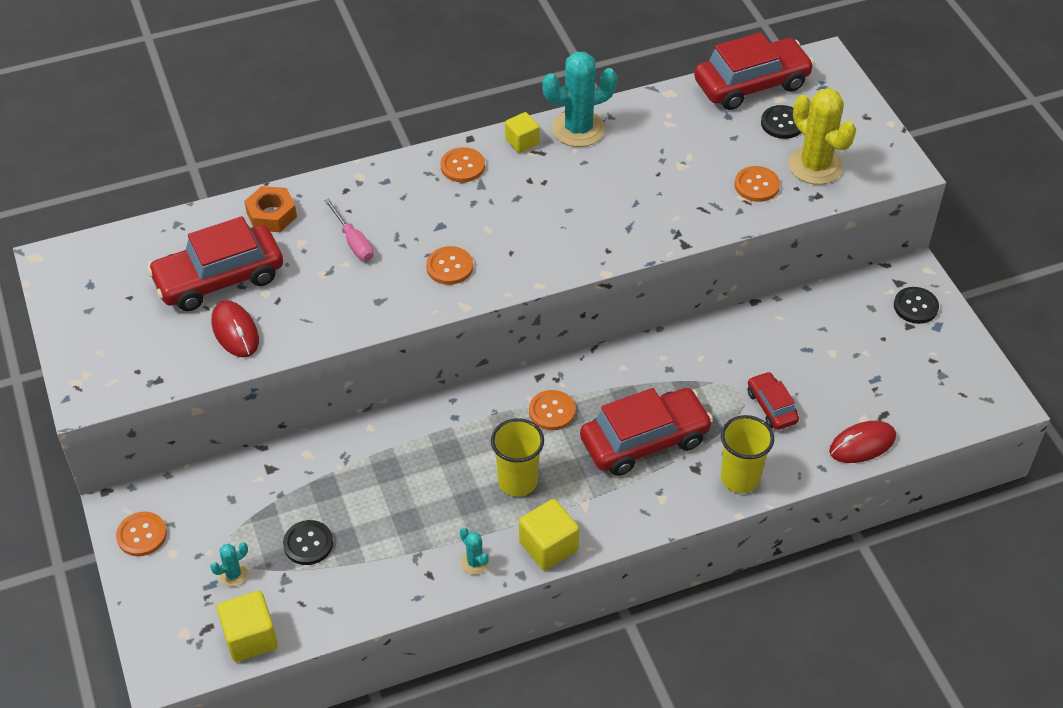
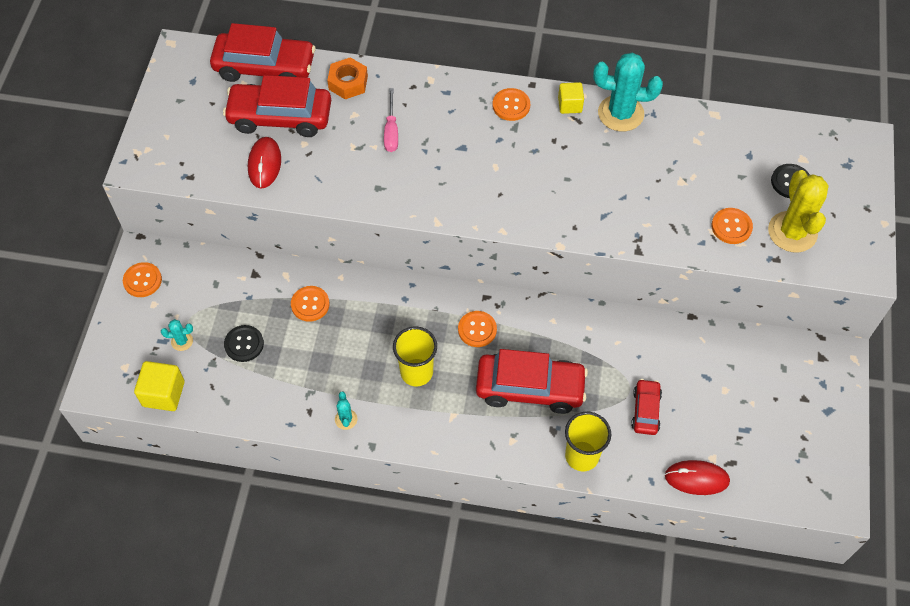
camera: 30 degrees right, 10 degrees up
orange button [426,246,473,285] -> orange button moved to [291,286,330,322]
yellow cube [519,499,579,570] -> none
red car [694,32,814,110] -> red car moved to [210,23,316,82]
black button [894,287,939,324] -> none

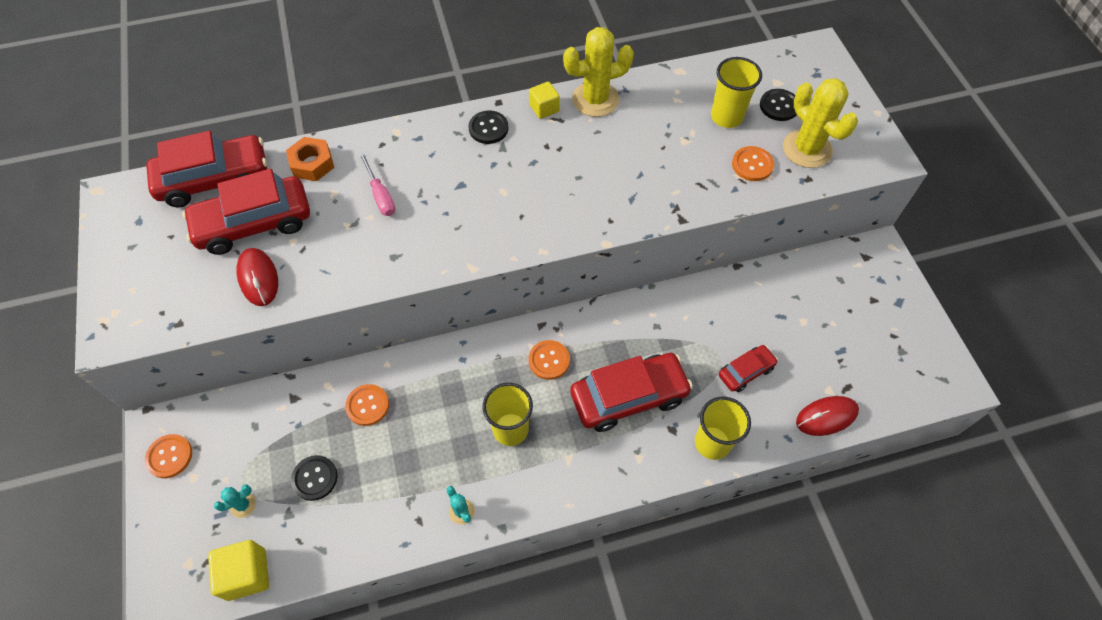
camera: 25 degrees left, 0 degrees up
orange button [493,88,530,121] -> black button [468,111,508,144]
turquoise cactus [593,52,663,132] -> yellow cactus [563,27,634,117]
red car [631,379,662,435] -> red car turned 75 degrees clockwise [719,345,778,392]
none -> yellow cup [711,57,762,128]

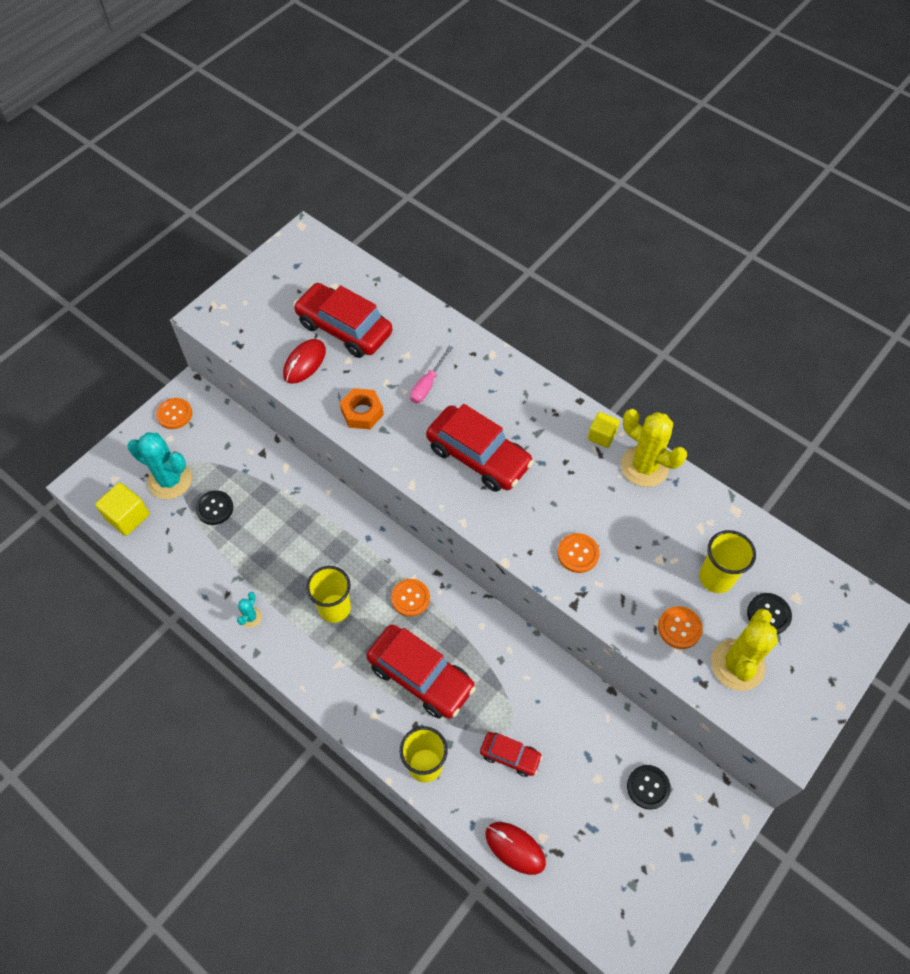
camera: 55 degrees right, 0 degrees up
red car [146,131,267,207] -> red car moved to [426,404,534,492]
turquoise cactus [214,484,256,518] -> turquoise cactus [128,432,192,499], size x2.17
orange nut [286,137,334,181] -> orange nut moved to [340,388,384,429]
orange button [345,384,389,426] -> orange button moved to [557,533,600,573]
black button [468,111,508,144] -> black button moved to [627,765,671,810]

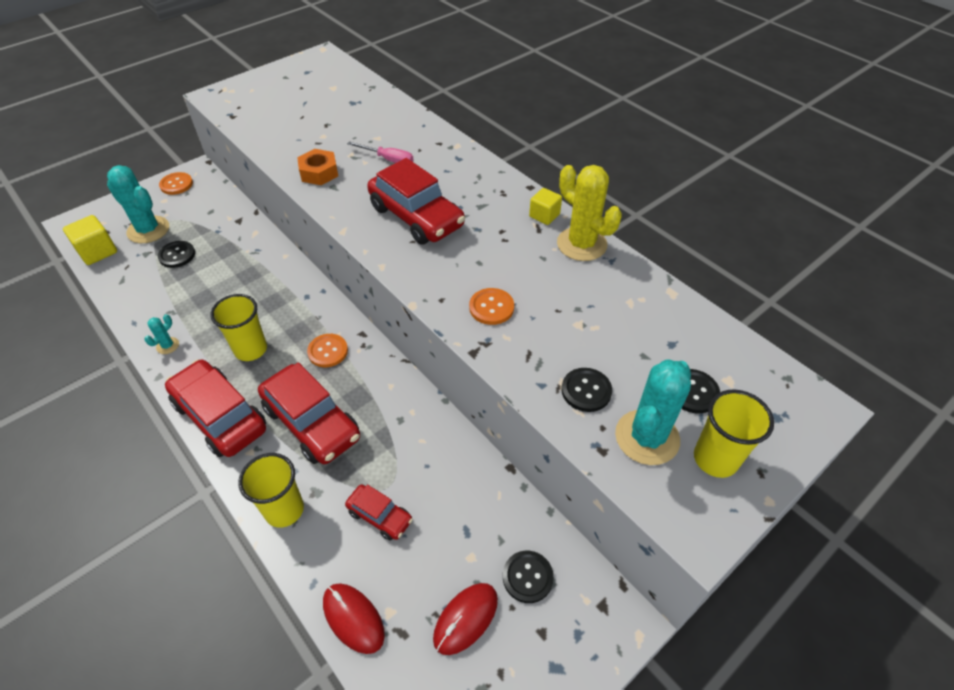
camera: 10 degrees right, 10 degrees down
red mouse [283,339,326,384] -> red mouse moved to [433,583,498,655]
red car [293,283,392,358] -> red car moved to [165,359,266,457]
pink screwdriver [410,346,453,403] -> pink screwdriver turned 105 degrees counterclockwise [347,141,413,163]
orange button [658,606,703,649] -> black button [562,368,612,412]
yellow cup [699,530,756,593] -> yellow cup moved to [694,390,774,478]
yellow cactus [711,609,778,691] -> turquoise cactus [615,359,691,465]

